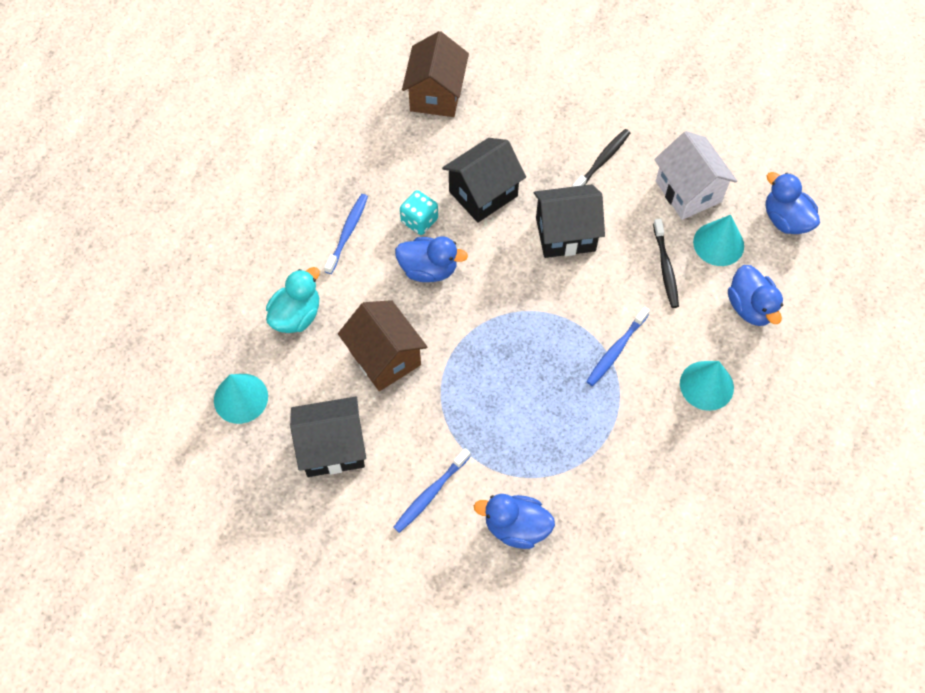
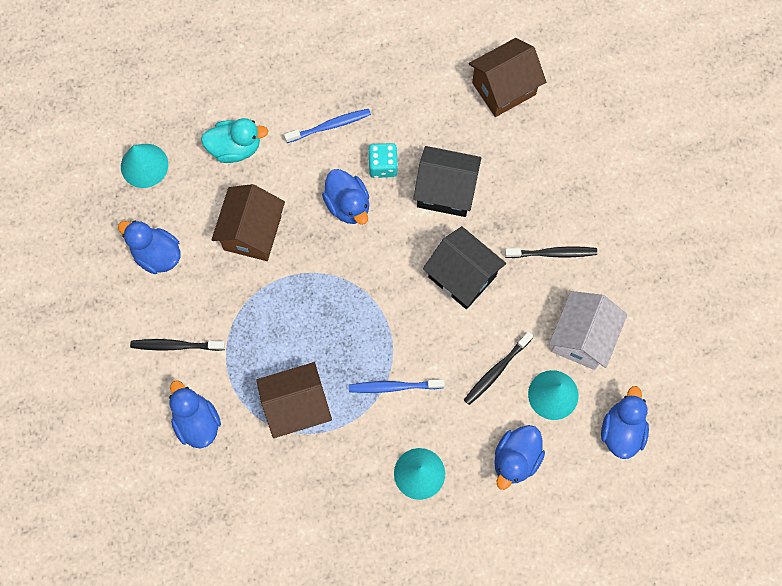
camera: 50 degrees right, 10 degrees up
black house [290,397,366,477] -> blue duck [118,220,181,274]
blue toothbrush [393,448,471,533] -> black toothbrush [130,339,225,351]
none -> brown house [256,362,332,438]

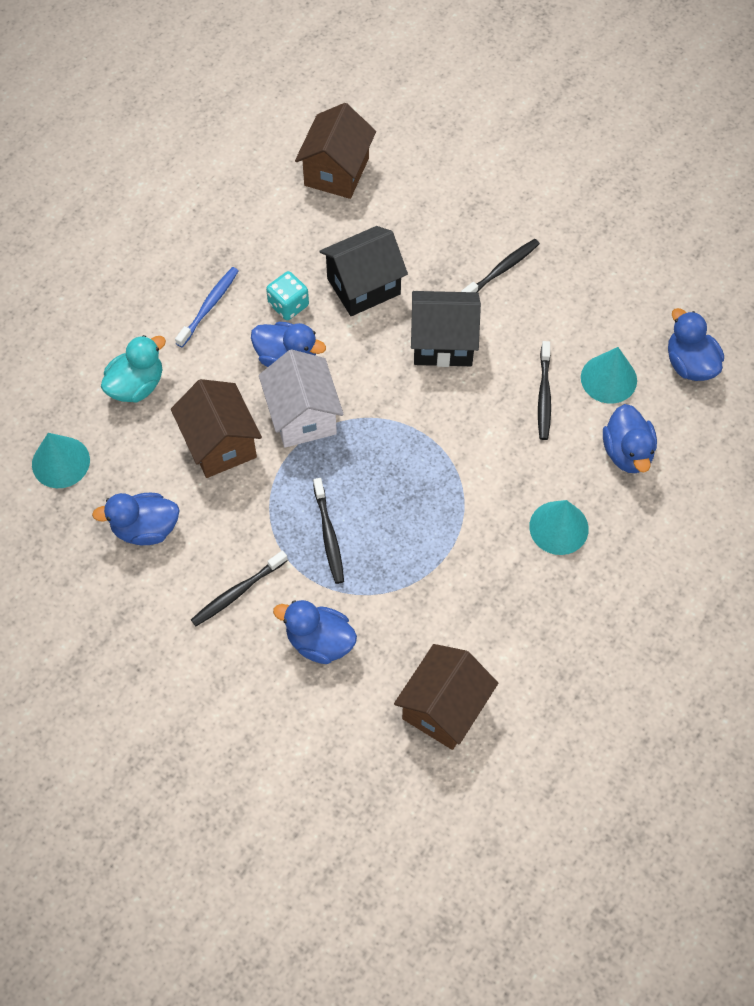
camera: 40 degrees left, 10 degrees down
brown house [256,362,332,438] -> brown house moved to [394,644,498,750]
blue toothbrush [349,379,445,393] -> none
white house [549,291,627,370] -> white house moved to [259,349,344,448]
none -> black toothbrush [313,478,344,584]

